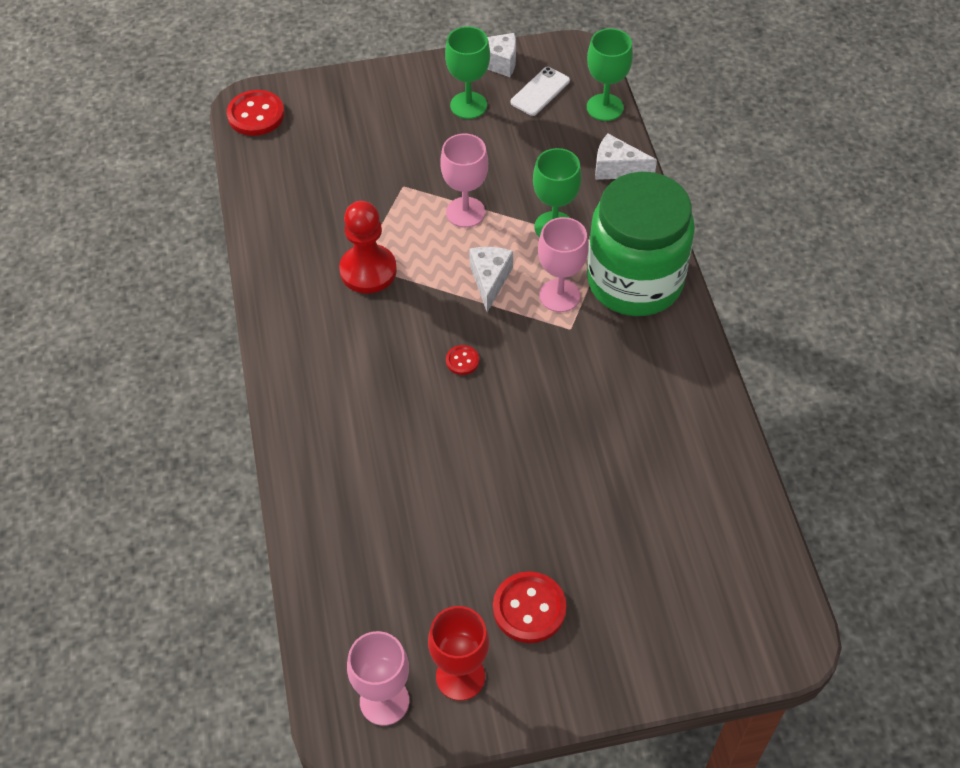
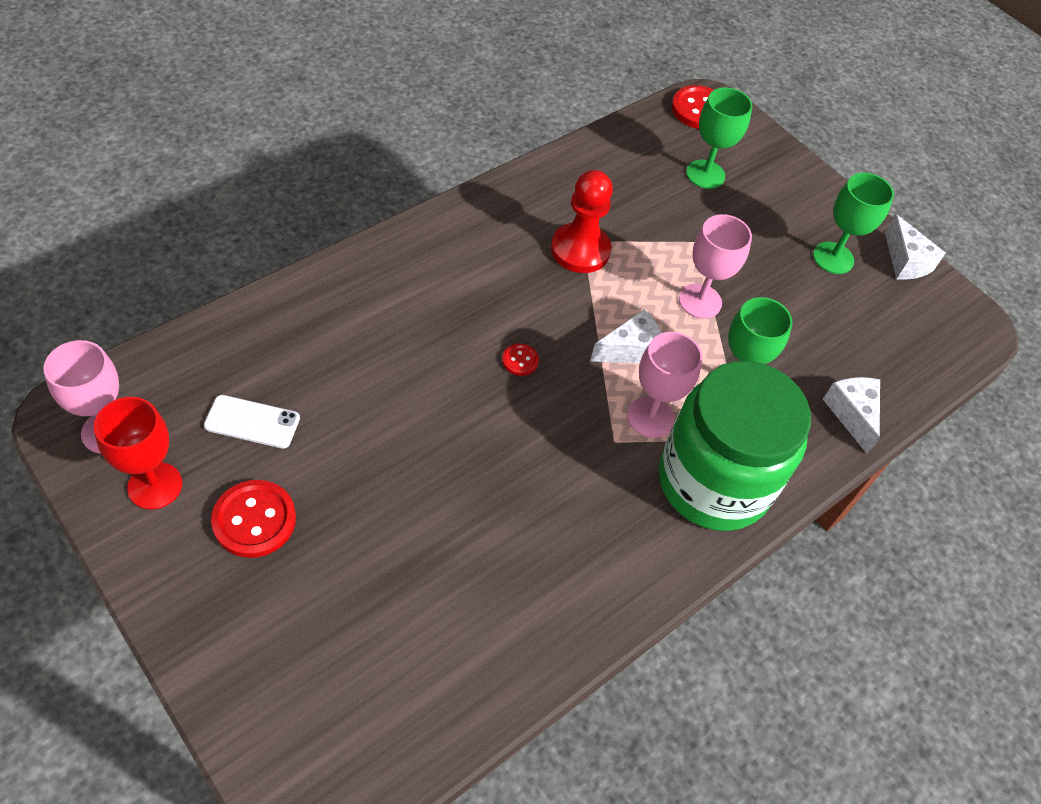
camera: 55 degrees right, 0 degrees up
white phone [510,67,570,116] -> white phone moved to [204,395,300,449]
green goblet [587,28,633,121] -> green goblet moved to [686,87,753,189]

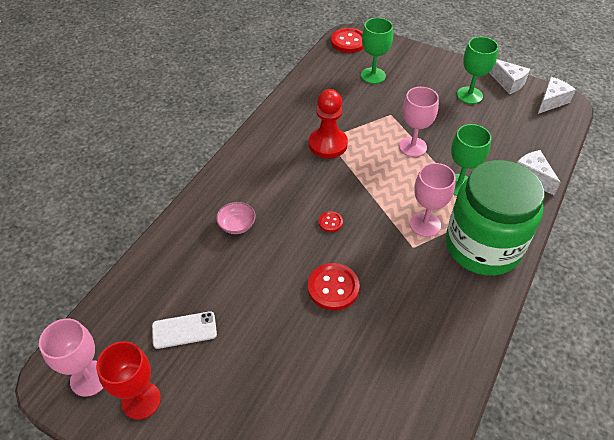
camera: 15 degrees left, 5 degrees down
red button [211,480,296,558] -> red button moved to [308,263,360,311]
white cheese [590,309,662,363] -> white cheese moved to [538,77,576,114]
none -> pink bowl [216,202,256,234]

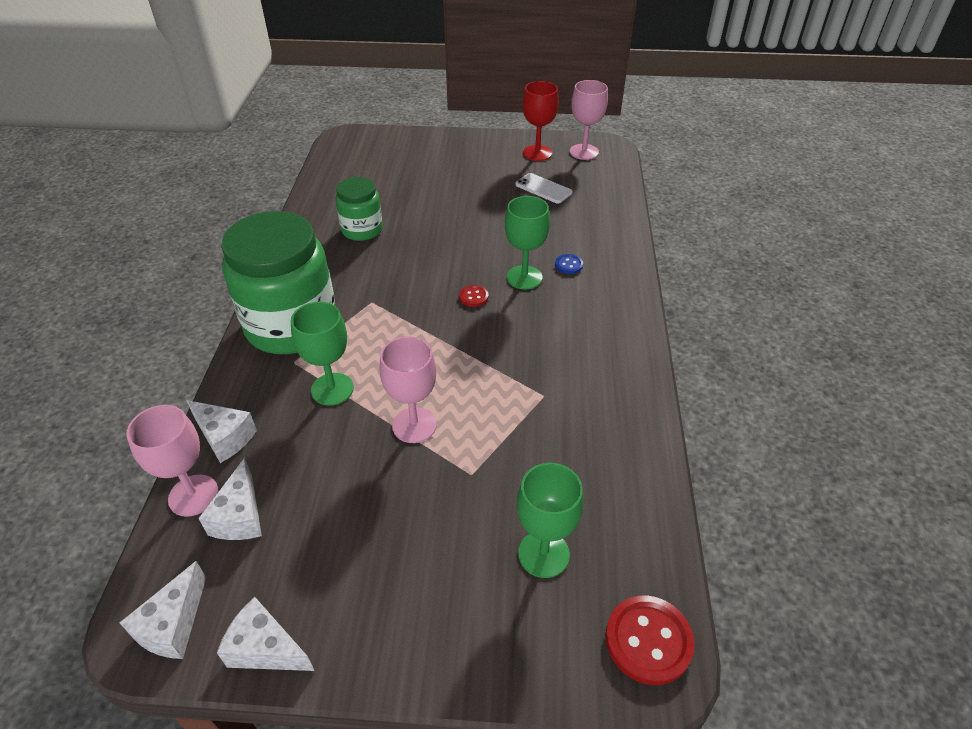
camera: 155 degrees right, 5 degrees down
white phone [152,311,217,349] -> white phone turned 75 degrees clockwise [515,173,572,204]
pink bowl [216,202,256,234] -> blue button [555,254,583,274]
red button [308,263,360,311] -> none
red pawn [309,89,348,158] -> none
pink goblet [410,163,456,237] -> pink goblet moved to [126,405,218,517]
green goblet [457,37,498,104] -> green goblet moved to [505,196,550,289]
none -> white cheese [198,458,262,540]
none -> green jar [335,177,383,241]

